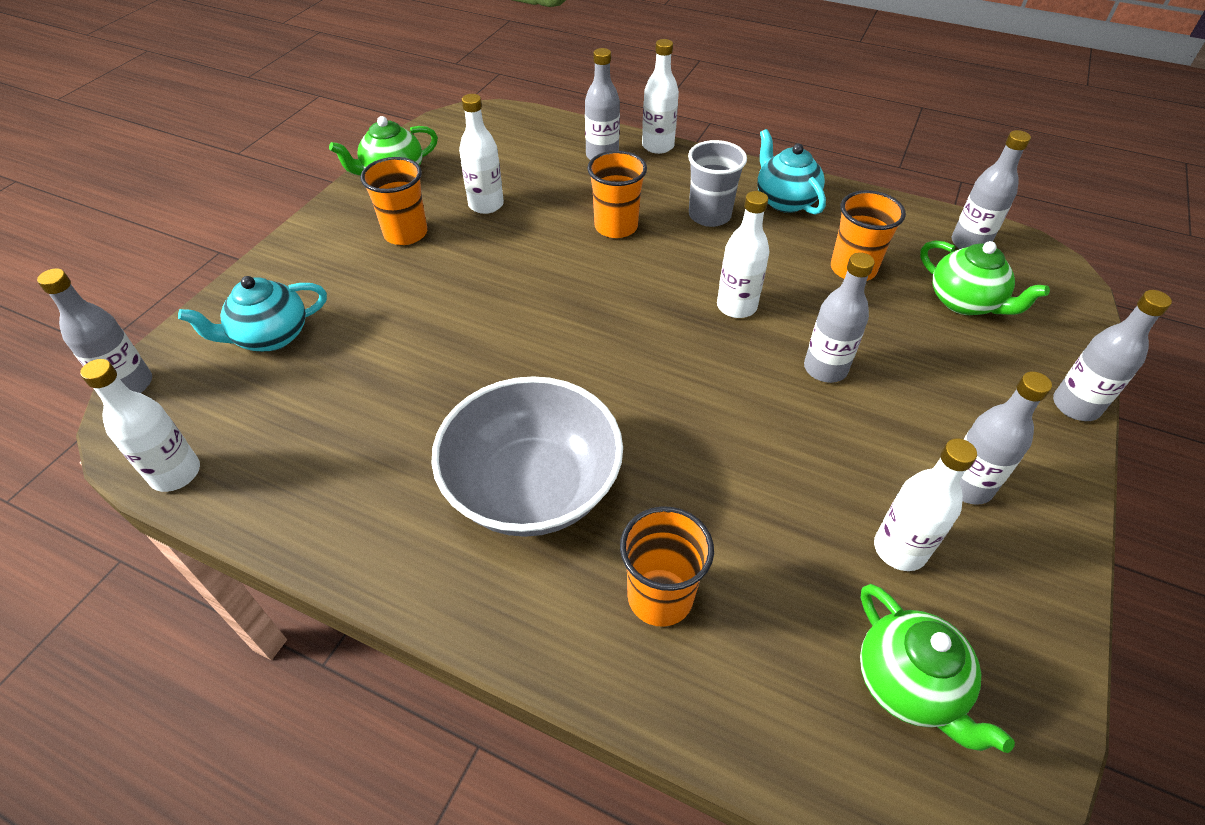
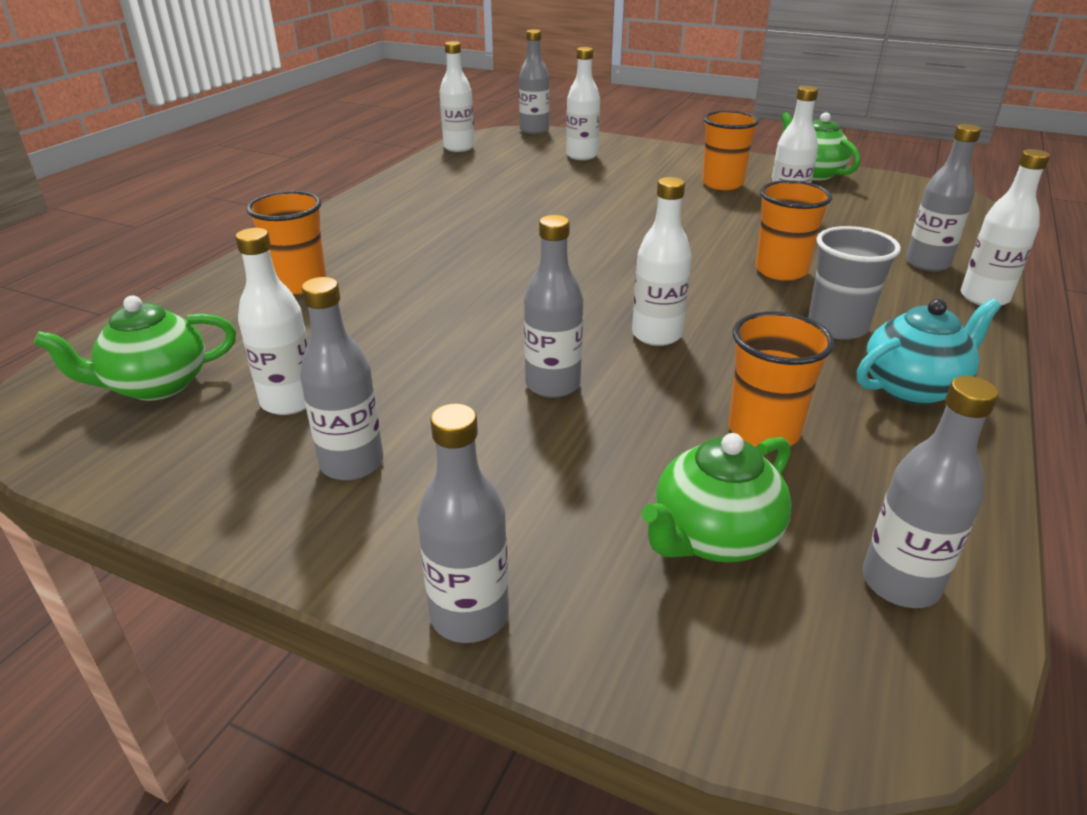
camera: 90 degrees right, 15 degrees down
turquoise teapot [178,276,327,351] -> white bottle [566,47,600,160]
grey bowl [431,376,623,537] -> none

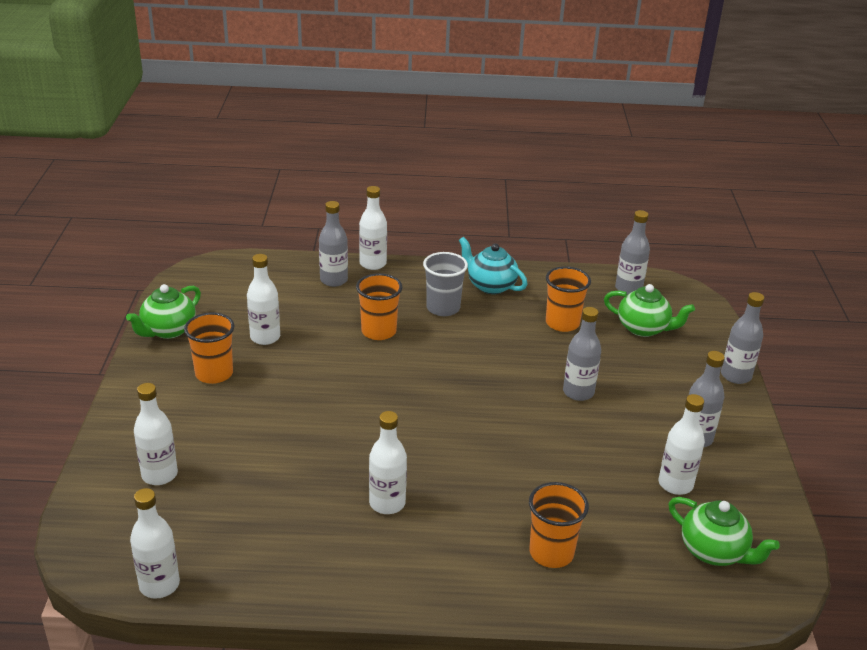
camera: 115 degrees left, 0 degrees up
grey bottle [519,29,549,134] -> none
white bottle [632,177,692,346] -> white bottle moved to [369,411,407,514]

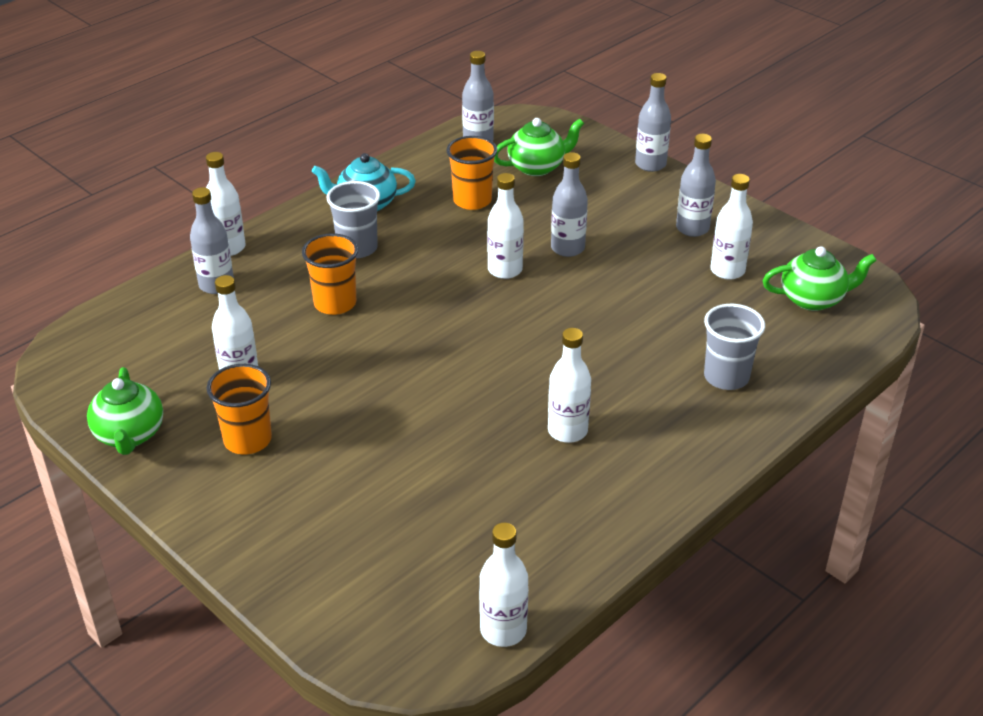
camera: 45 degrees left, 5 degrees up
white bottle [134,383,178,485] -> white bottle moved to [487,173,524,279]
orange cup [529,482,589,568] -> grey cup [704,304,765,390]

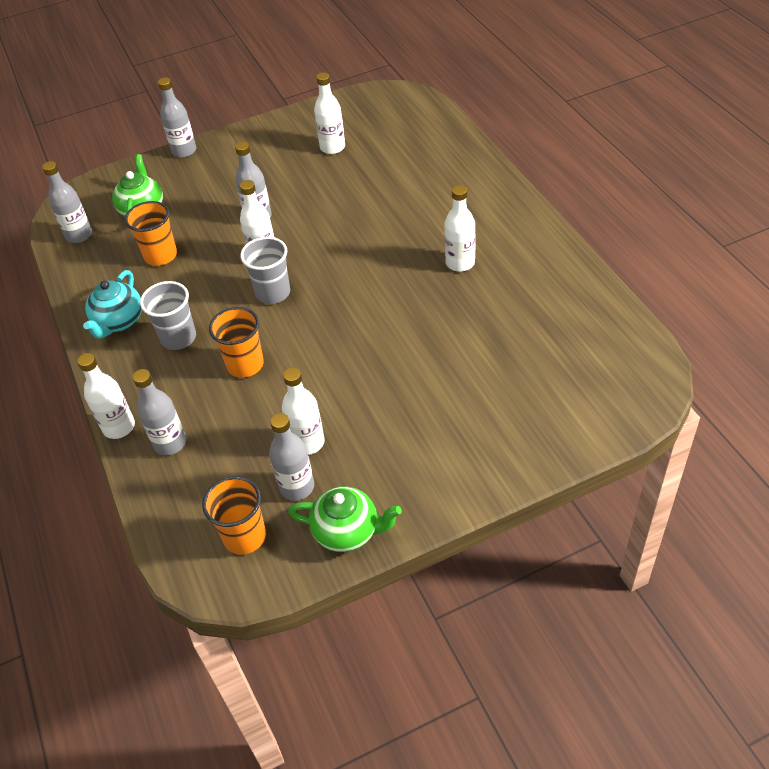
camera: 65 degrees left, 10 degrees up
orange cup [206,364,272,455] -> orange cup moved to [202,476,266,555]
white bottle [479,523,528,647] -> none
grey bottle [676,134,716,237] -> grey bottle moved to [269,413,314,501]
grey cup [704,304,765,390] -> grey cup moved to [240,237,290,304]
green teapot [763,246,877,311] -> none

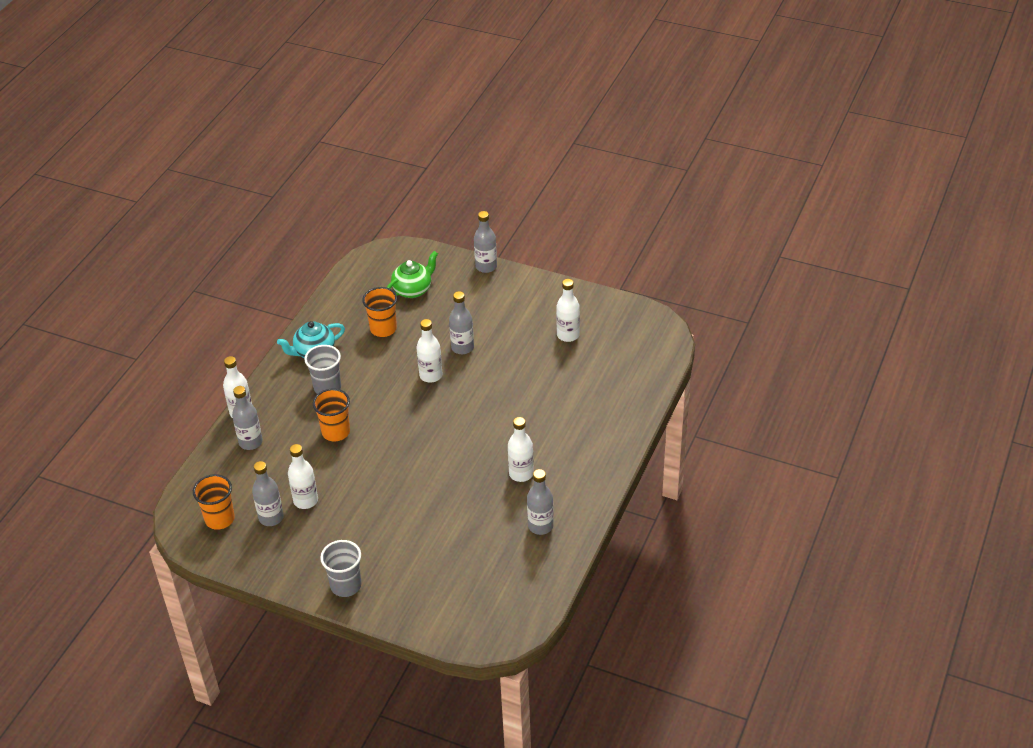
camera: 45 degrees right, 5 degrees down
grey bottle [42,161,92,243] -> grey bottle moved to [527,469,554,535]
grey cup [240,237,290,304] -> grey cup moved to [320,540,361,597]
green teapot [288,486,402,552] -> none

